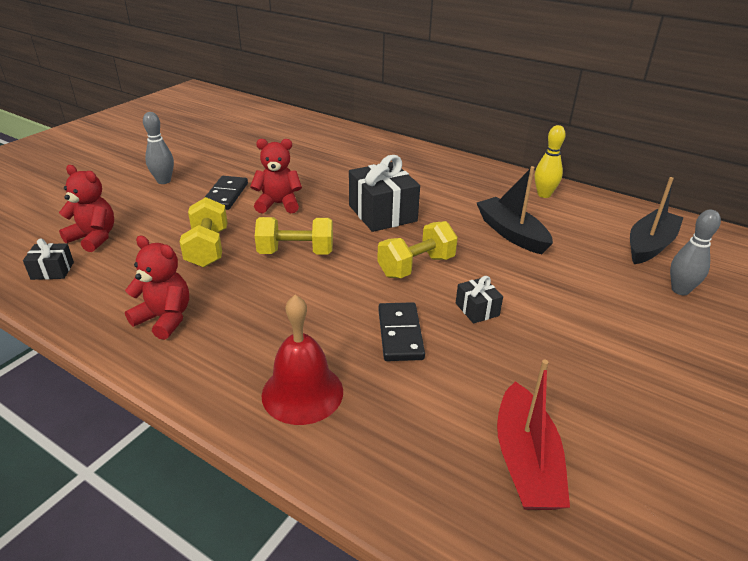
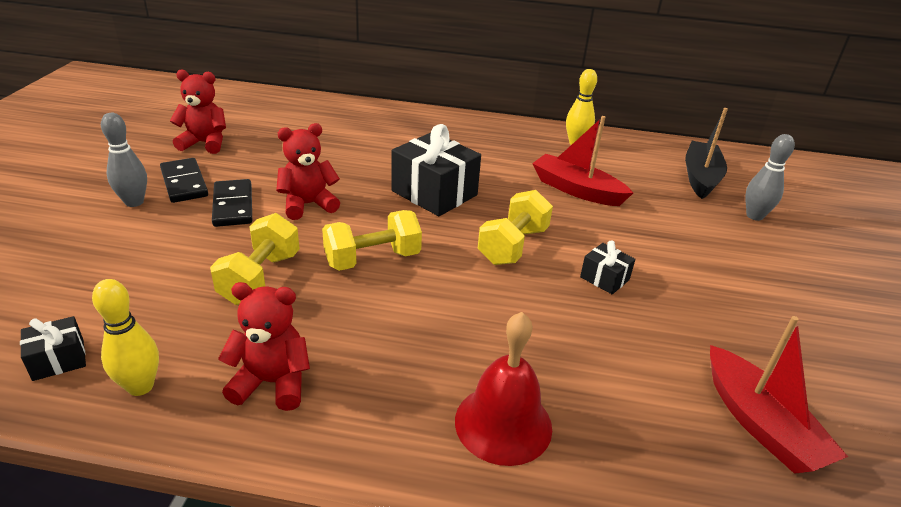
camera: 25 degrees left, 0 degrees up
red teddy bear [59,165,114,252] -> red teddy bear moved to [170,69,226,154]
yellow dumbbell [179,197,228,267] -> yellow dumbbell turned 45 degrees clockwise [210,213,300,305]
black domino [378,302,425,361] -> black domino moved to [160,158,208,203]
black boat [477,166,553,254] -> red boat [532,116,633,206]
none -> yellow bowling pin [92,279,159,396]

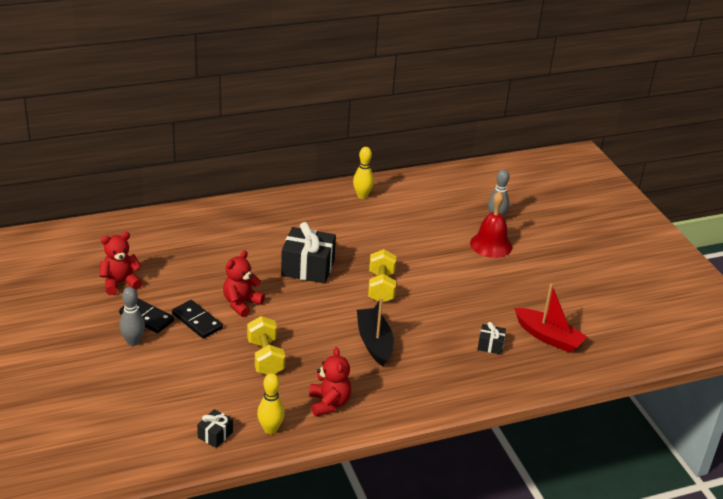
camera: 30 degrees left, 0 degrees up
red teddy bear [218,282,310,411] -> red teddy bear turned 105 degrees clockwise [309,347,351,416]
yellow dumbbell [322,210,422,271] -> none
red bell [455,312,552,466] -> red bell moved to [470,191,512,258]
red boat [532,116,633,206] -> none
black gift [580,241,635,294] -> black gift moved to [477,322,506,355]
black boat [685,108,728,199] -> black boat moved to [357,297,394,367]

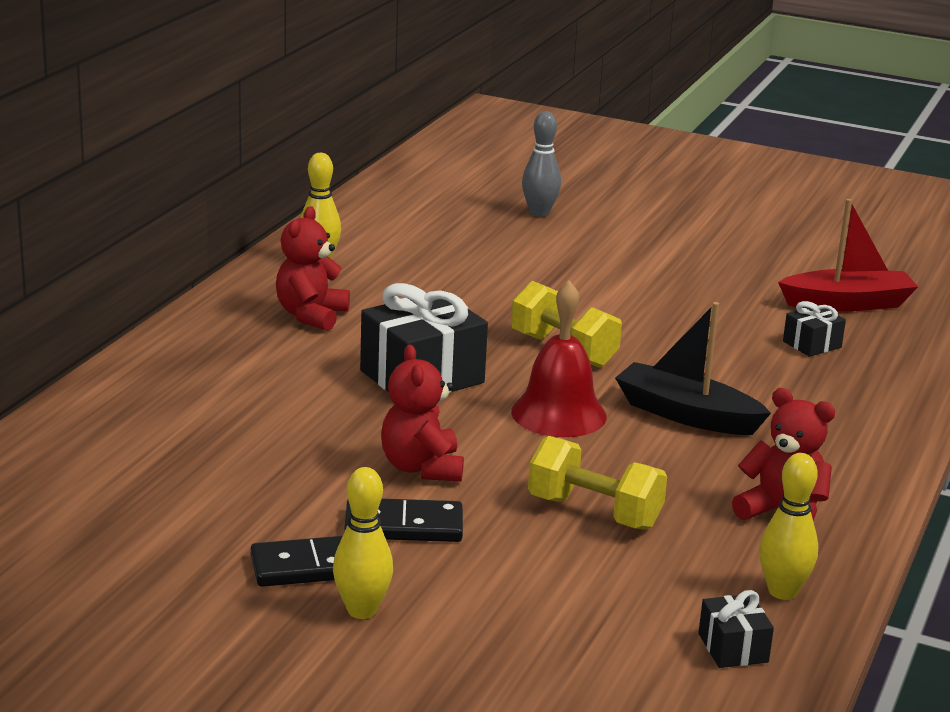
camera: 45 degrees left, 10 degrees down
red teddy bear [100,232,142,295] -> red teddy bear moved to [276,206,350,331]
grey bowling pin [119,287,145,346] -> yellow bowling pin [333,467,393,619]
red bell [470,191,512,258] -> red bell moved to [511,280,607,437]

